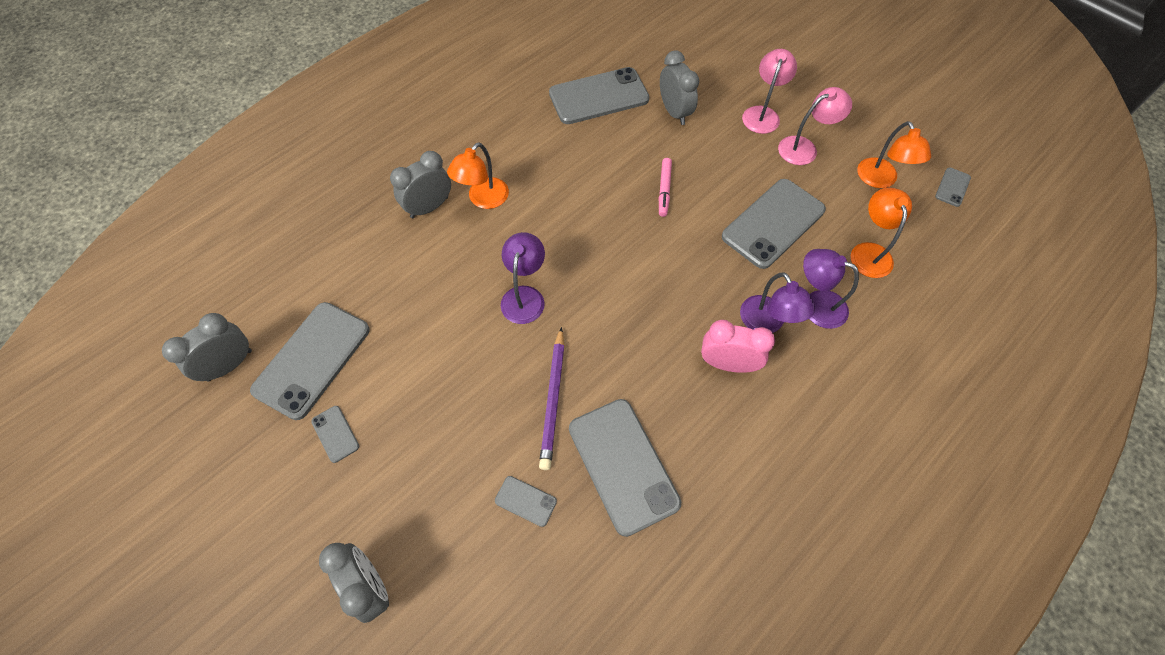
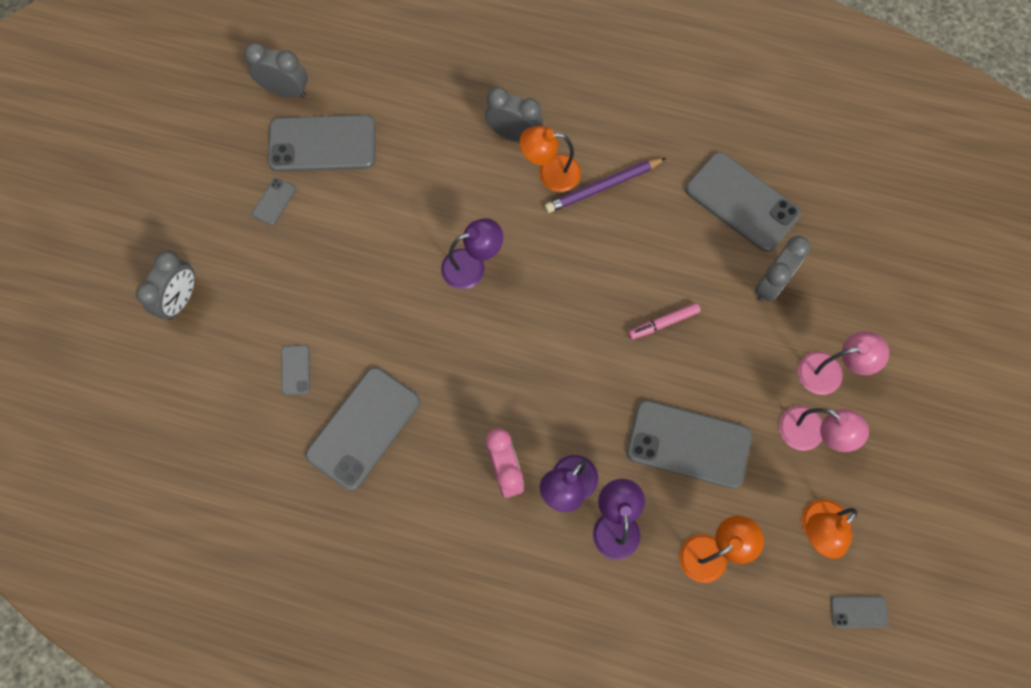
camera: 60 degrees right, 10 degrees up
purple pencil [539,327,565,470] -> purple pencil moved to [545,158,666,213]

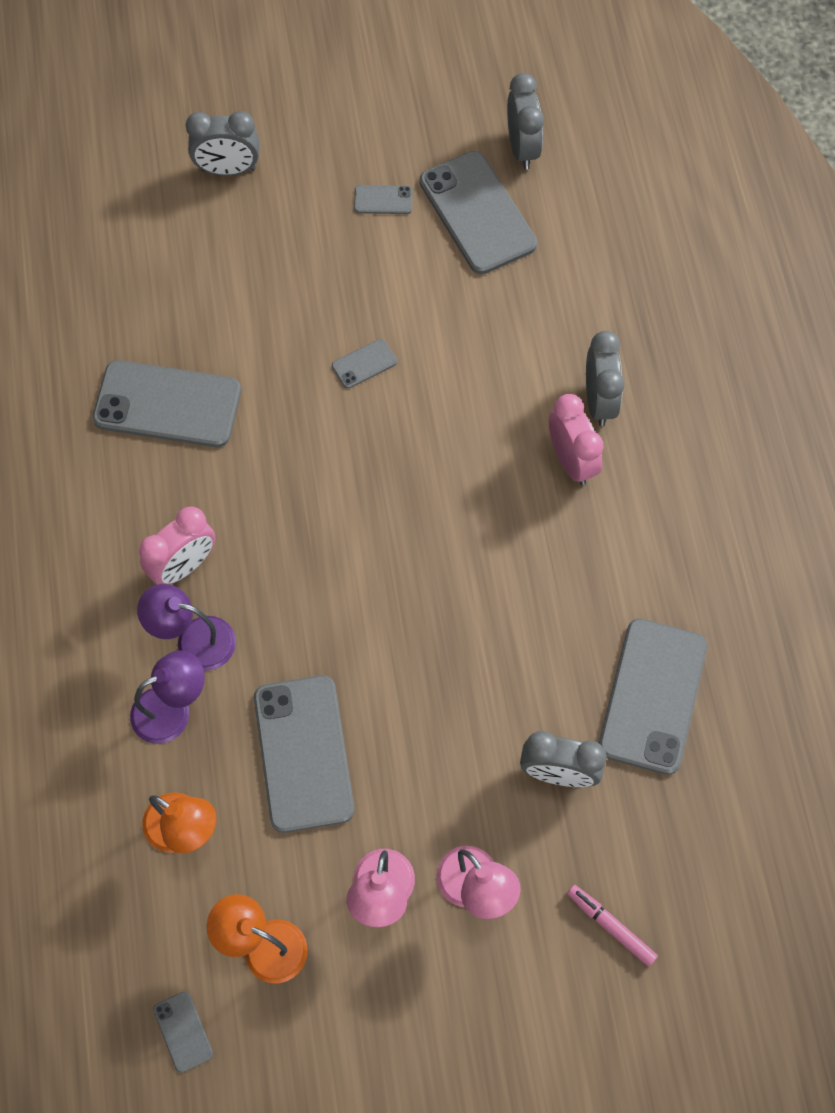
camera: 65 degrees right, 5 degrees down
grey phone [281,345,310,395] -> grey phone moved to [332,339,397,389]
purple lamp [441,218,503,289] -> none
orange lamp [519,126,581,192] -> pink clock [549,394,604,485]
purple pencil [545,158,666,213] -> none
pink marker [628,303,701,340] -> pink marker moved to [567,885,658,967]

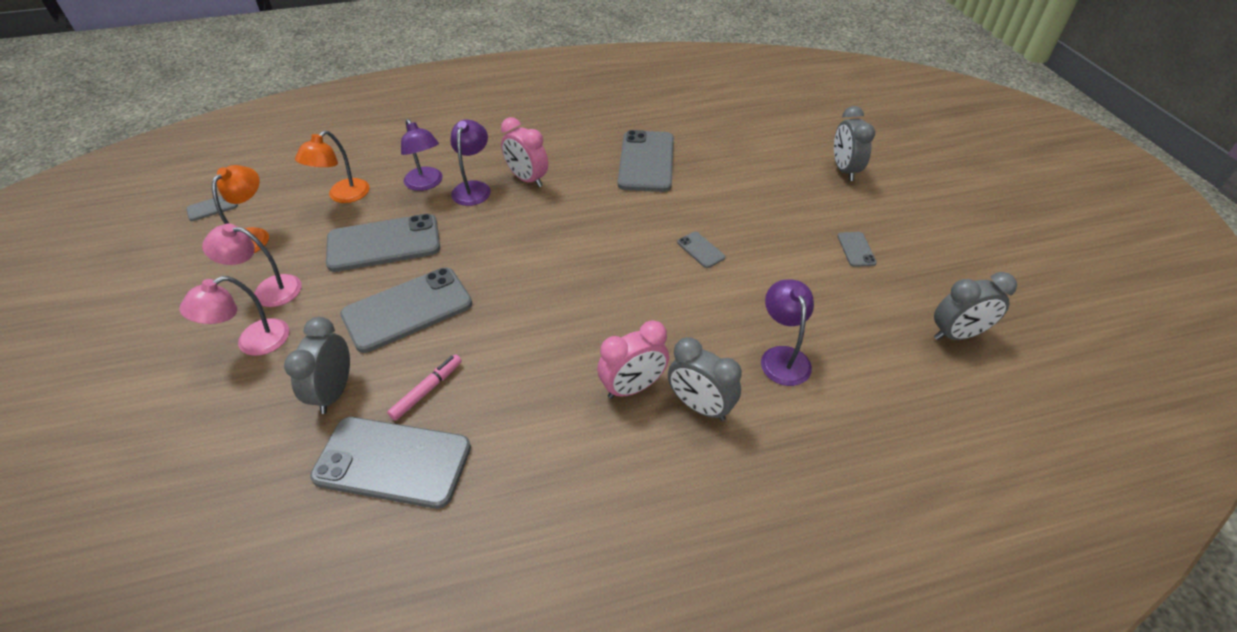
camera: 85 degrees right, 20 degrees down
grey phone [420,151,537,274] -> grey phone moved to [340,268,472,353]
pink marker [567,885,658,967] -> pink marker moved to [387,354,462,421]
grey clock [586,331,625,426] -> grey clock turned 45 degrees clockwise [668,337,742,421]
none -> purple lamp [761,280,814,386]

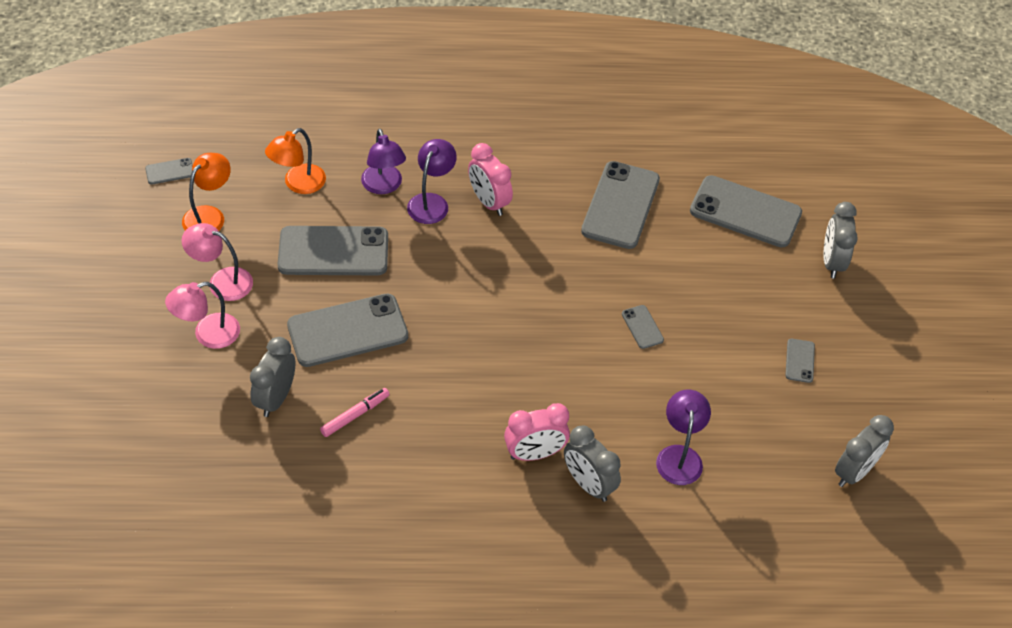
camera: 10 degrees right, 5 degrees up
grey phone [310,417,471,509] -> grey phone moved to [690,175,802,248]
grey clock [934,272,1017,340] -> grey clock turned 45 degrees counterclockwise [835,415,894,487]

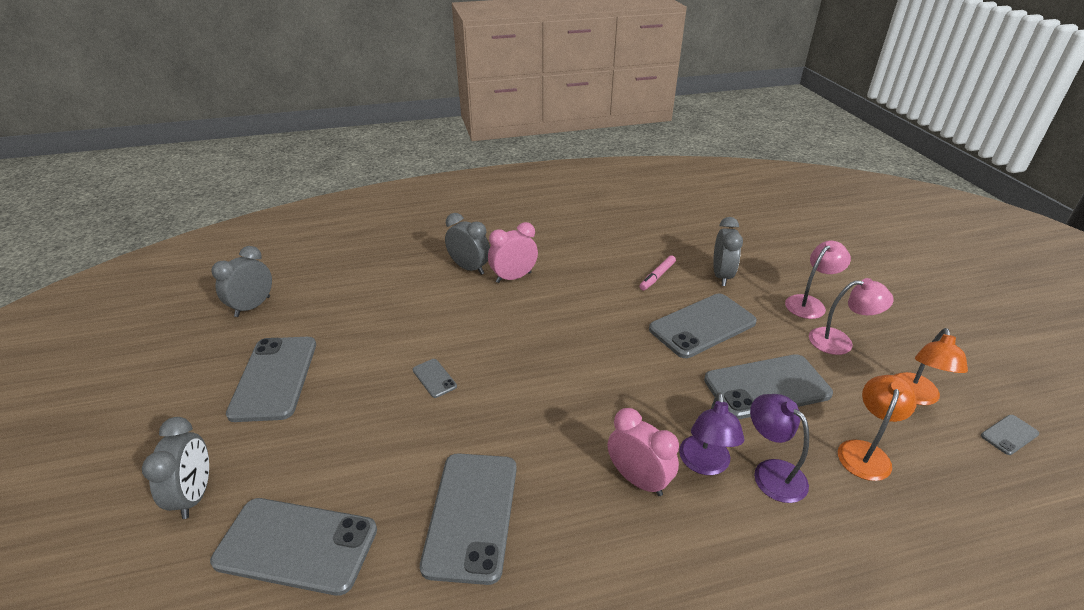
camera: 170 degrees right, 15 degrees down
purple lamp [656,390,711,485] -> none
grey phone [785,339,815,383] -> grey phone [226,337,316,422], size x2.26

